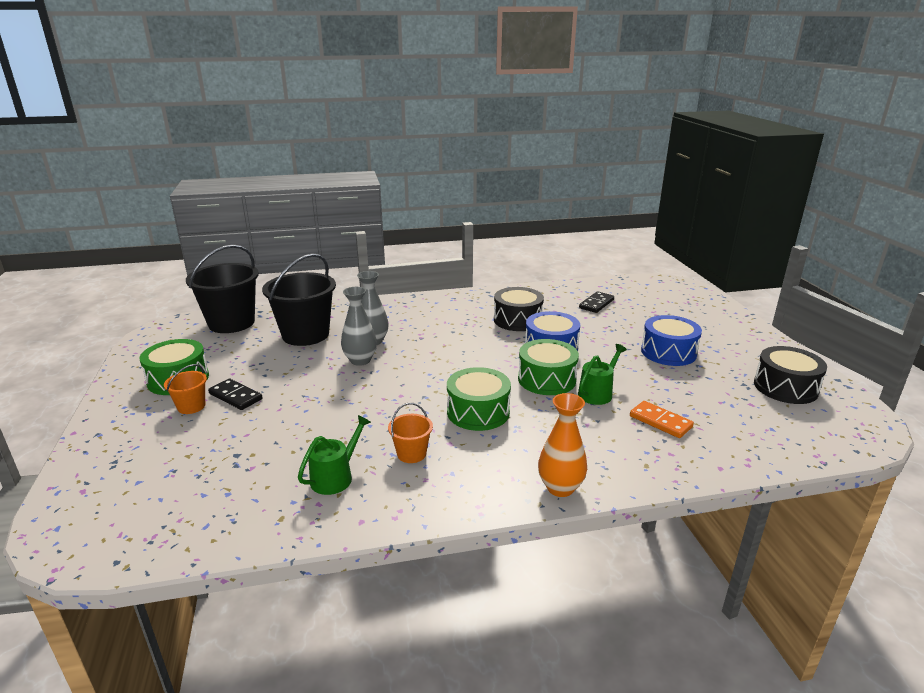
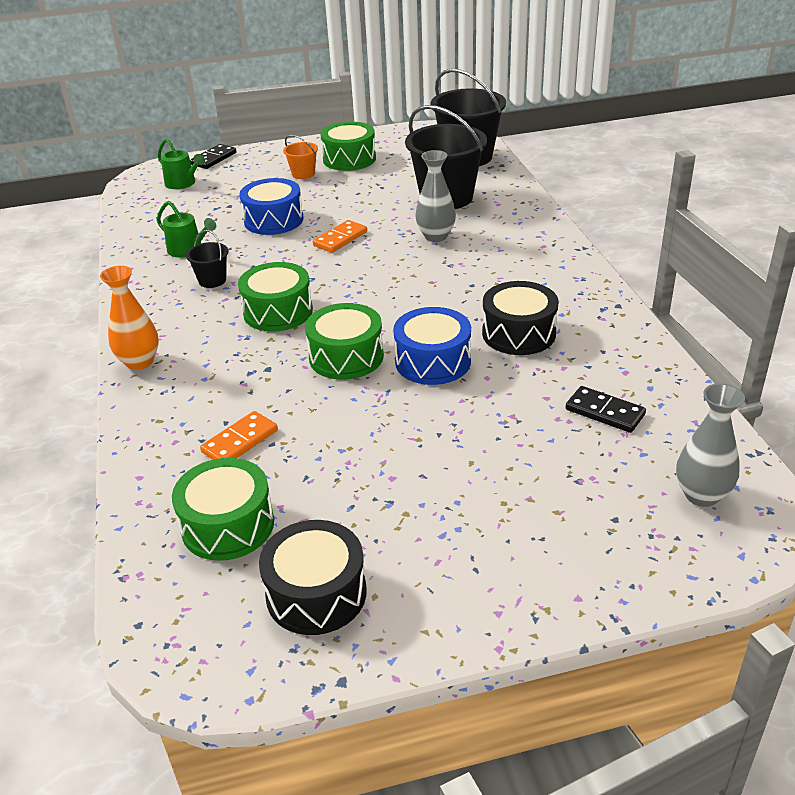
camera: 90 degrees right, 10 degrees up
black domino [208,379,262,410] -> black domino moved to [190,144,237,169]
grey vase [341,287,377,366] -> grey vase moved to [676,383,745,507]
orange bucket [388,403,433,463] -> black bucket [186,230,228,288]
green watering can [578,344,627,405] -> green watering can moved to [157,138,205,189]
blue drum [641,315,702,366] -> blue drum moved to [239,178,303,235]
none -> green drum [172,458,274,561]
none -> orange domino [313,220,367,253]

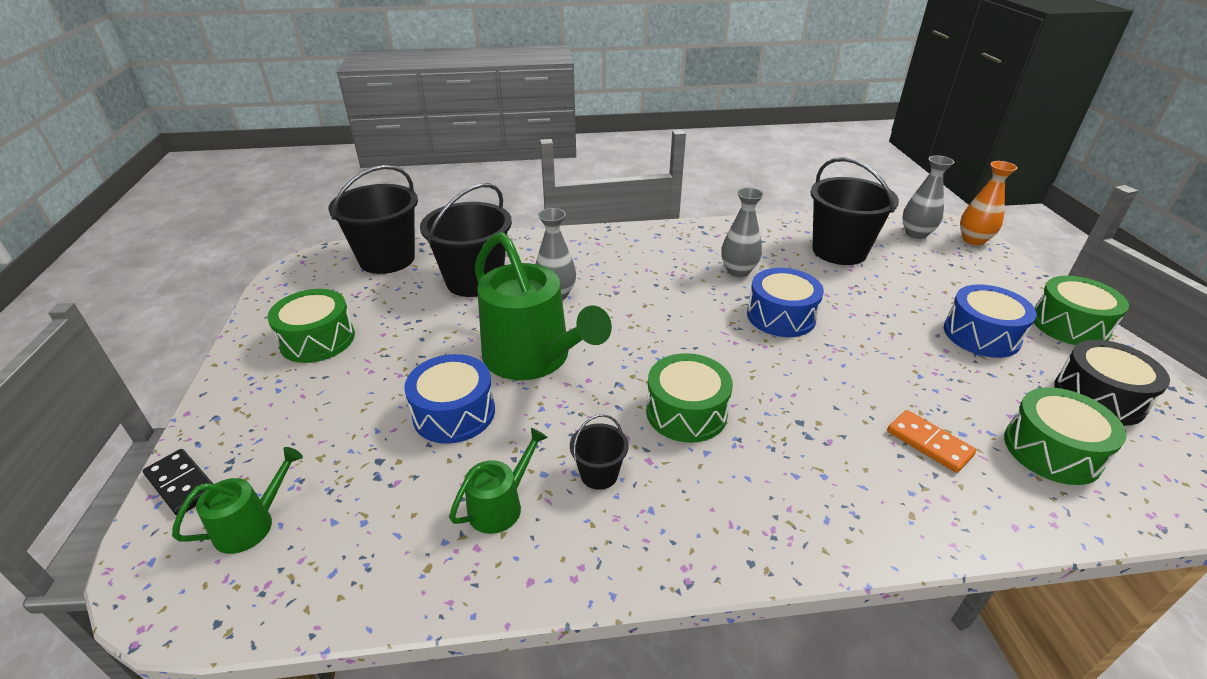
camera: 85 degrees left, 0 degrees up
orange vase [100,266,159,370] -> orange vase moved to [960,161,1018,245]
orange bucket [283,135,318,179] -> none
green drum [305,303,384,380] -> green drum moved to [1034,276,1129,345]
orange domino [313,220,367,253] -> green watering can [475,232,612,380]
black drum [482,281,558,355] -> grey vase [721,188,764,277]
black domino [566,386,646,433] -> black bucket [810,157,899,265]
none -> blue drum [944,284,1037,358]

